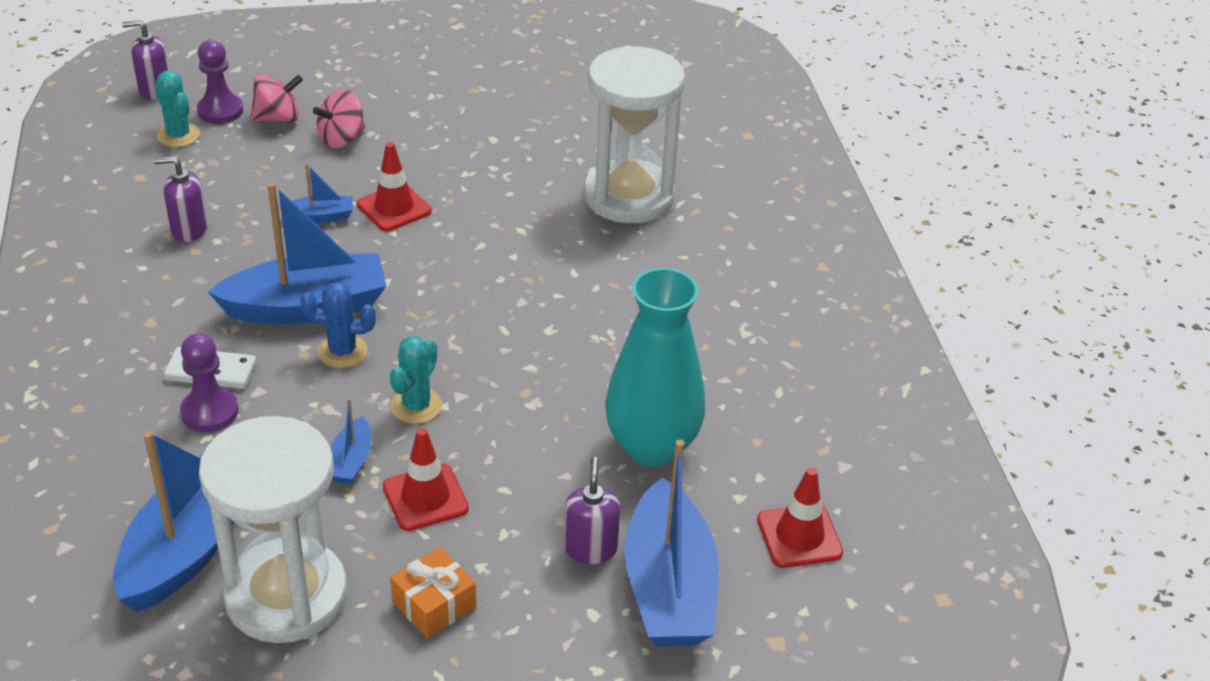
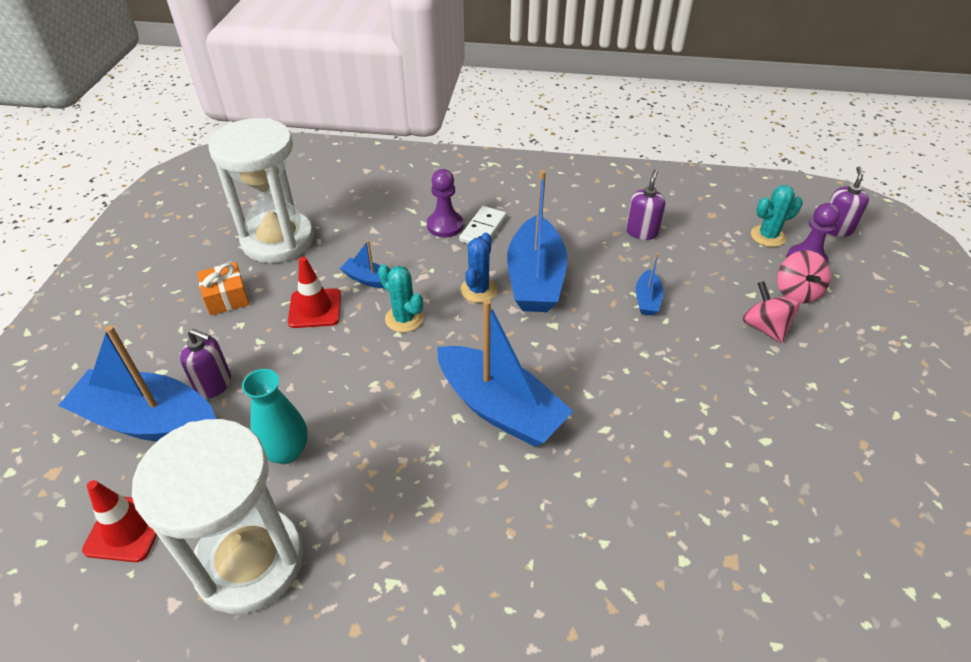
camera: 110 degrees right, 5 degrees up
blue boat [113,431,234,612] -> blue boat moved to [437,299,573,447]
red traffic cone [357,142,431,231] -> none
white hourglass [584,46,685,223] -> white hourglass moved to [132,419,303,614]
turquoise vase [605,268,705,466] -> turquoise vase [242,369,308,464], size x0.61

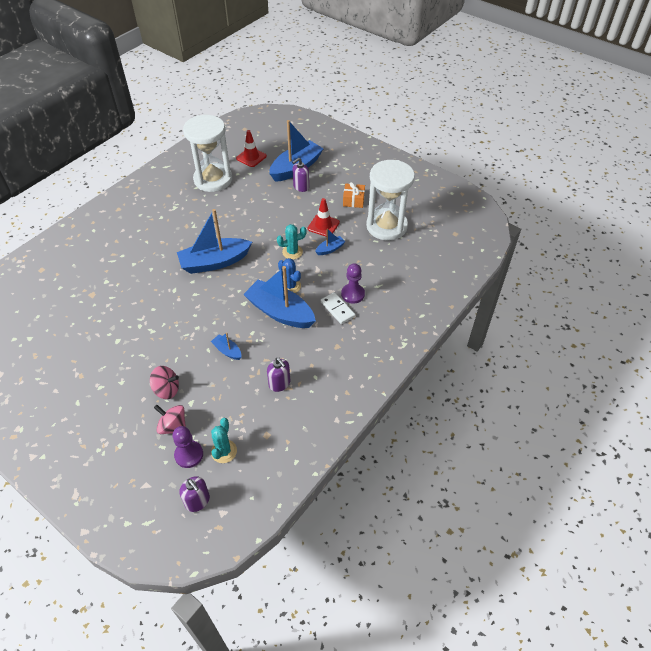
camera: 120 degrees right, 5 degrees up
turquoise vase [242,369,308,464] -> none

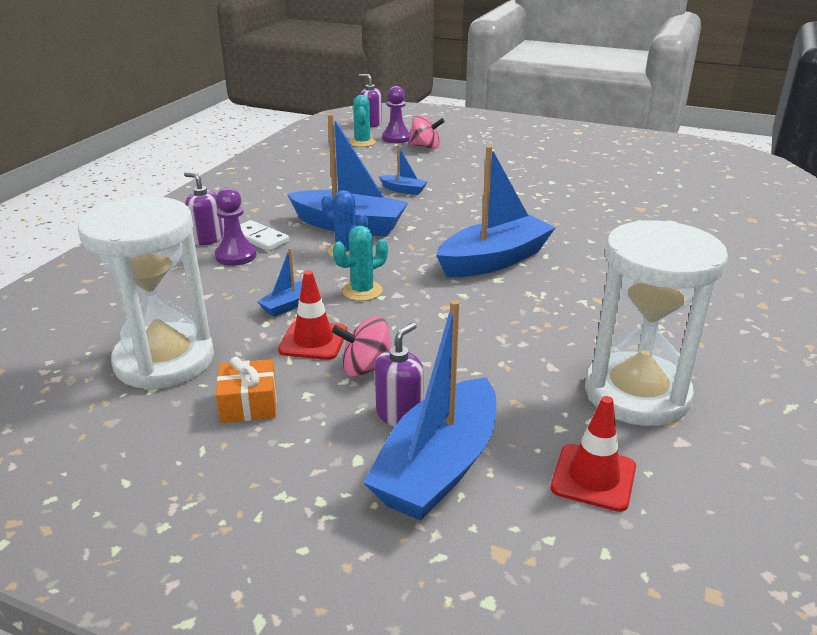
camera: 165 degrees right, 20 degrees down
pink spinning top [150,366,179,399] -> pink spinning top moved to [332,316,393,377]
purple soap dispenser [267,357,290,392] -> purple soap dispenser moved to [184,172,223,246]

